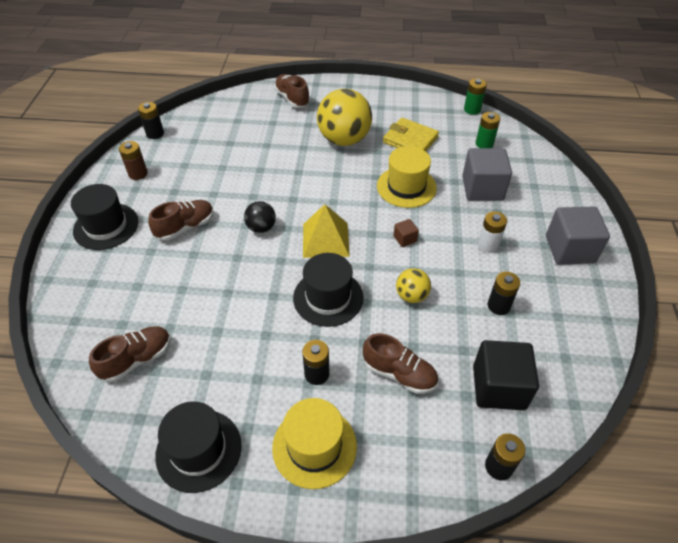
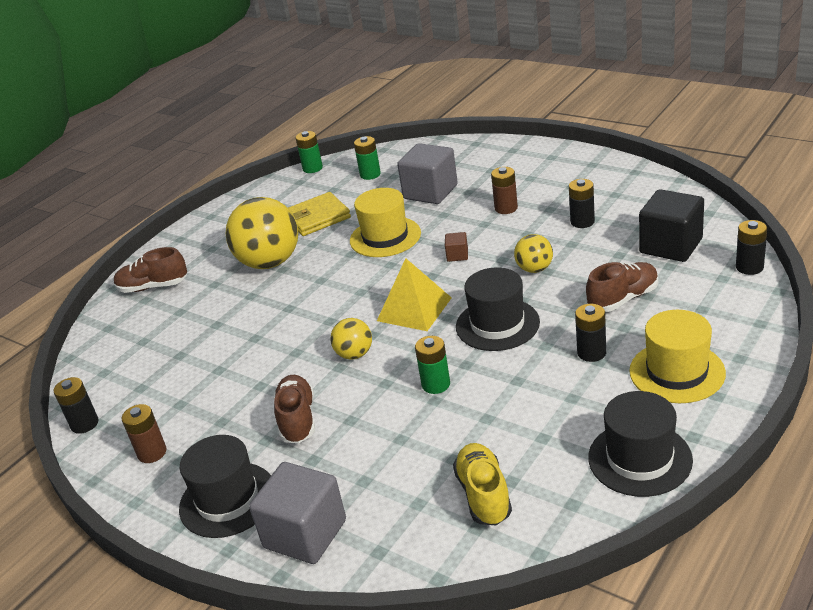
camera: 55 degrees left, 15 degrees down
brown shoe [89,326,171,382] -> yellow shoe [453,443,512,525]
black ball [244,201,276,233] -> yellow ball [331,318,372,360]
white battery [478,211,507,253] -> brown battery [491,167,518,214]
grey cube [546,207,610,264] -> grey cube moved to [249,462,346,564]
none -> green battery [415,336,450,394]

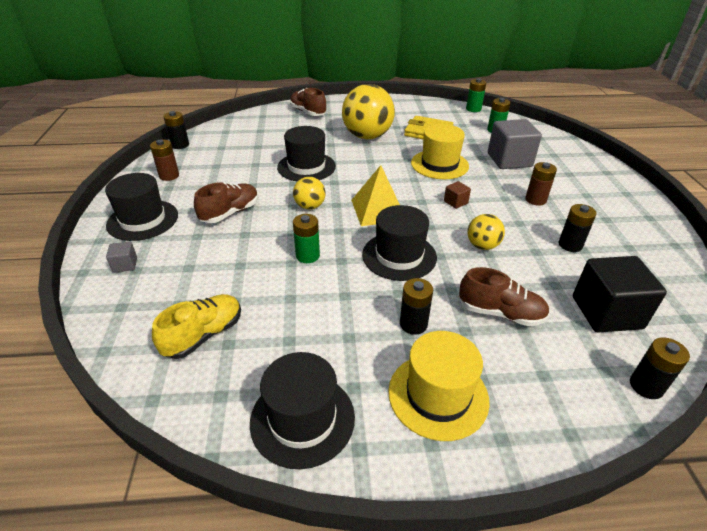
camera: 45 degrees right, 5 degrees up
grey cube [249,462,346,564] -> grey cube [106,242,137,273], size x0.45
none -> black hat [277,126,336,182]

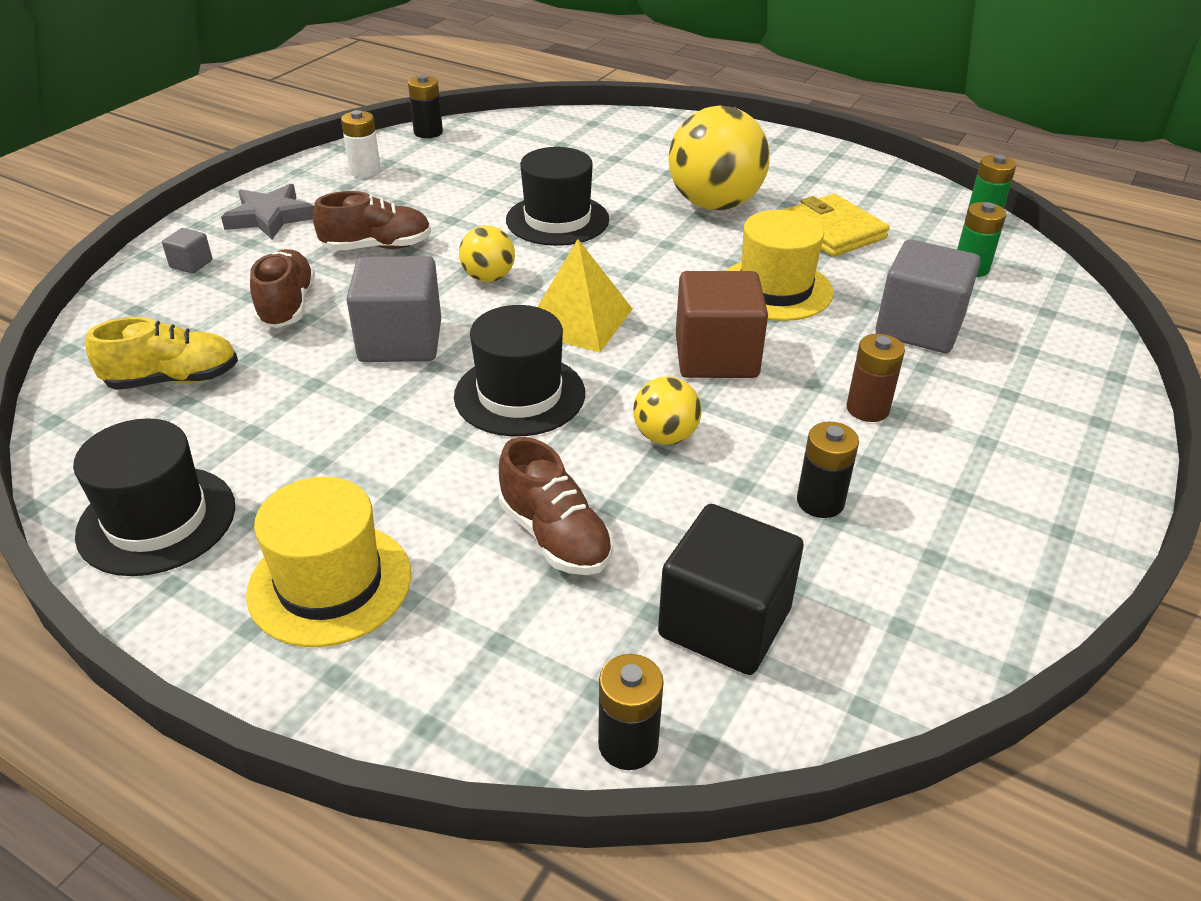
camera: 35 degrees right, 0 degrees up
black hat [105,173,178,241] -> grey star [221,184,314,239]
brown battery [150,140,179,181] -> white battery [341,110,381,178]
brown shoe [290,88,326,116] -> brown shoe moved to [250,249,315,328]
green battery [293,214,320,263] -> grey cube [346,256,441,362]
black battery [400,278,433,335] -> none
brown cube [444,181,471,209] -> brown cube [676,271,768,378], size x2.24

